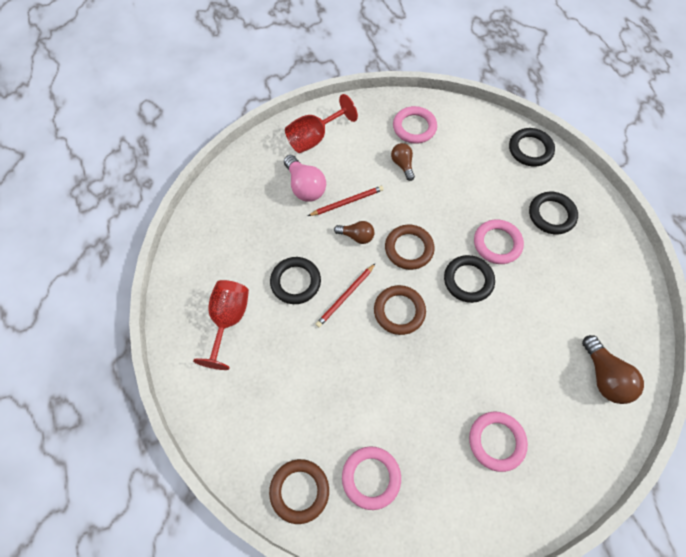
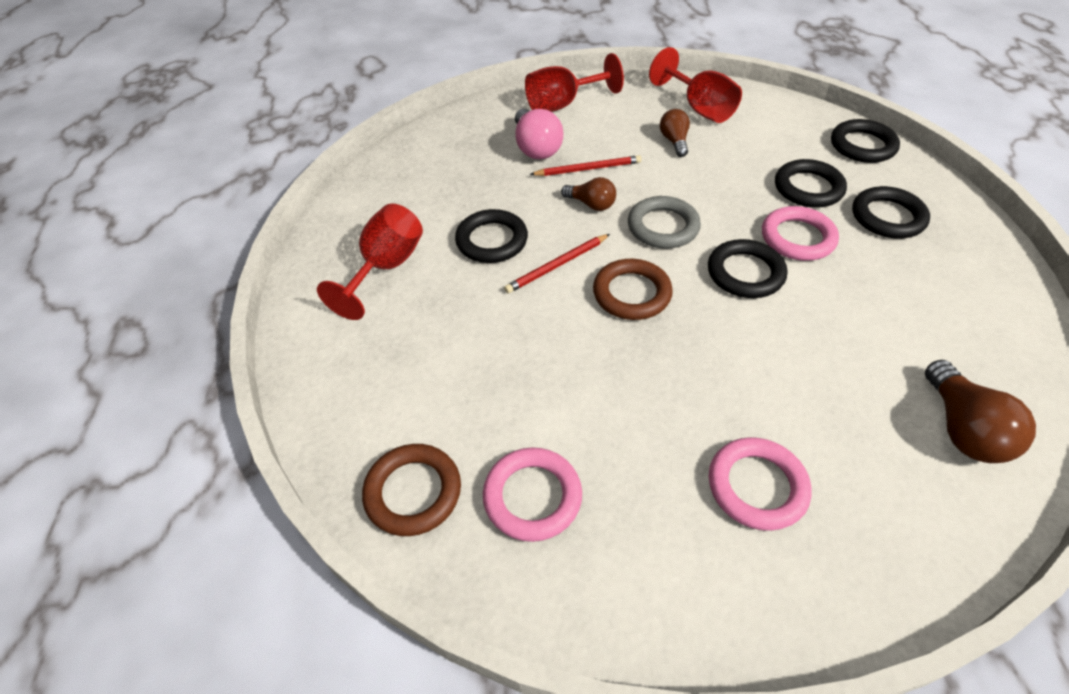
camera: 15 degrees right, 15 degrees down
brown ring [385,225,435,270] -> grey ring [628,196,701,249]
pink ring [393,106,437,144] -> red goblet [649,47,742,123]
none -> black ring [775,159,847,208]

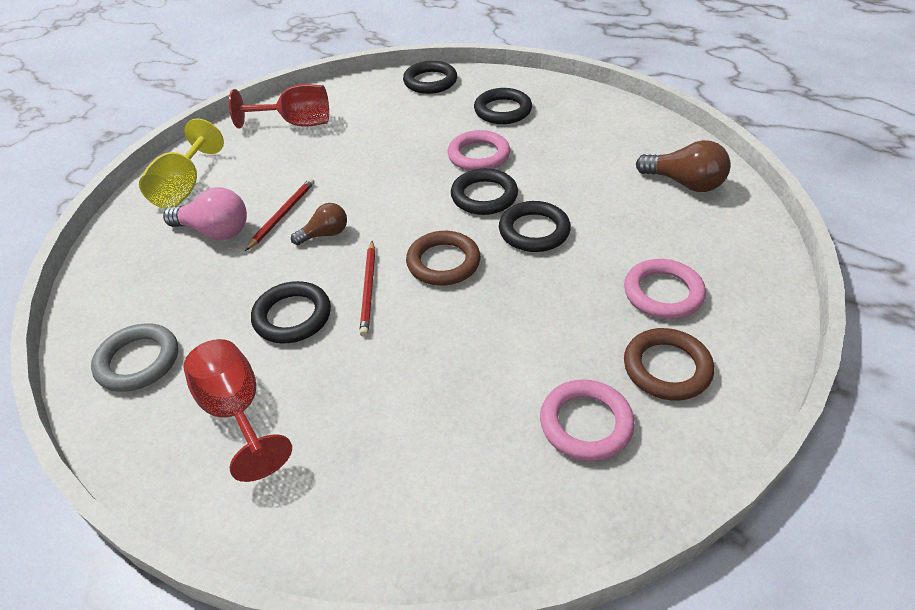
camera: 55 degrees left, 5 degrees down
brown ring [362,444,461,536] -> brown ring moved to [624,328,714,401]
red goblet [525,53,624,112] -> yellow goblet [139,118,224,209]
grey ring [628,196,701,249] -> grey ring moved to [91,323,178,392]
brown light bulb [660,109,690,157] -> none
black ring [775,159,847,208] -> black ring moved to [499,201,571,252]

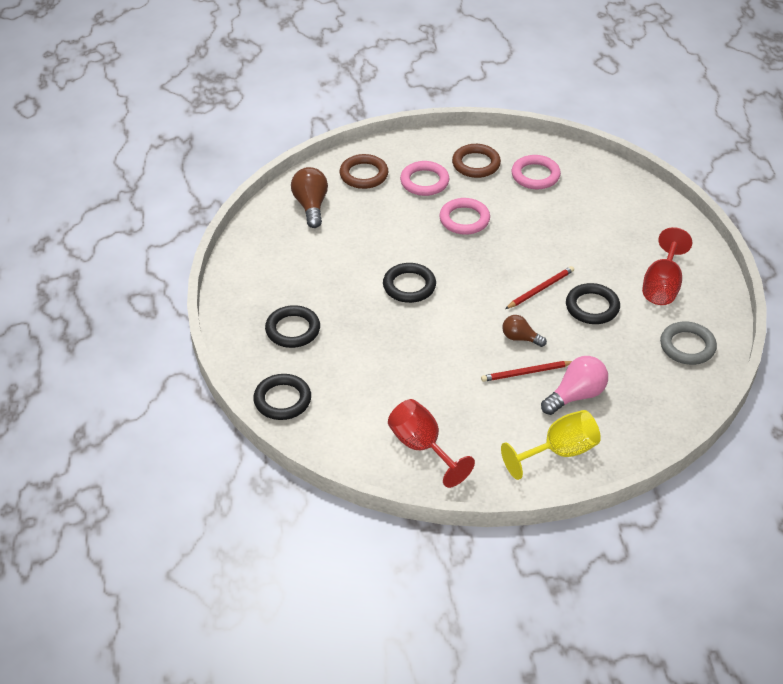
camera: 130 degrees left, 0 degrees up
pink light bulb [163,187,247,240] -> pink light bulb turned 75 degrees clockwise [541,356,608,415]
brown ring [406,231,480,286] -> brown ring moved to [339,154,388,189]
pink ring [448,130,510,171] -> pink ring moved to [439,198,490,235]
black ring [499,201,571,252] -> none

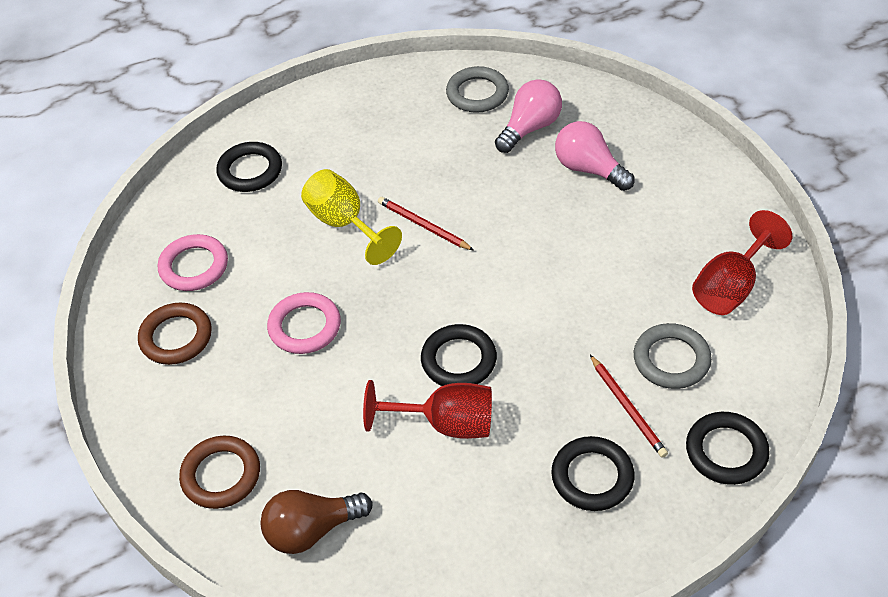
camera: 100 degrees left, 5 degrees up
pink ring [400,161,449,196] -> none
red pencil [481,361,572,382] -> red pencil moved to [590,355,668,458]
yellow goblet [501,410,601,480] -> yellow goblet moved to [301,169,402,265]
brown light bulb [502,315,547,347] -> none
black ring [566,283,620,324] -> black ring moved to [217,142,282,192]
red goblet [642,227,692,305] -> red goblet moved to [363,380,492,439]
none -> pink light bulb [495,79,562,153]
none -> grey ring [634,323,712,389]

